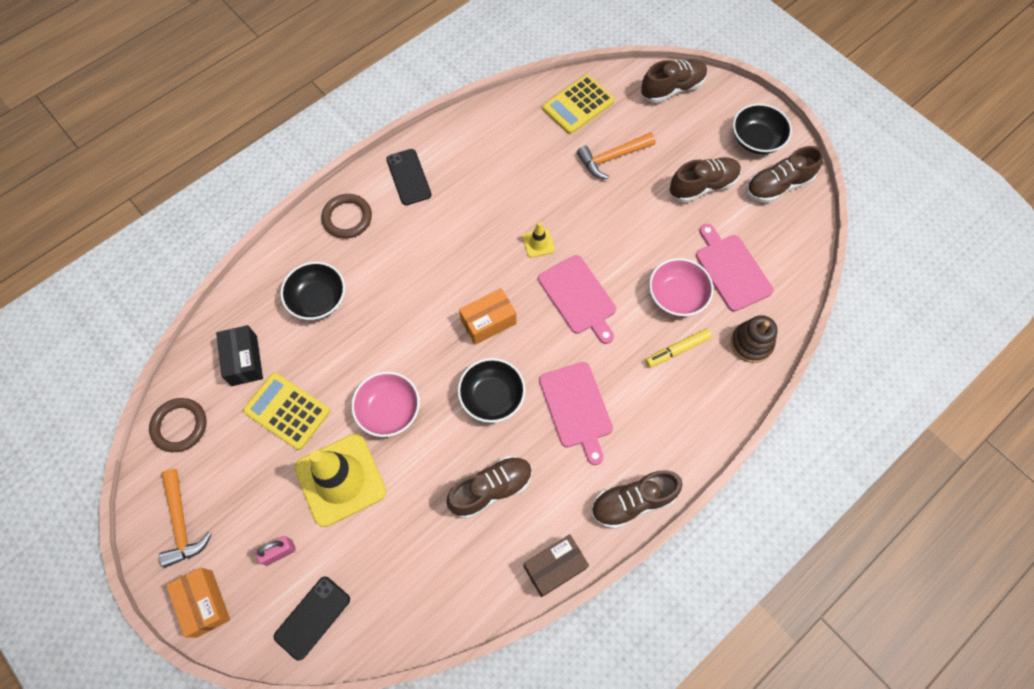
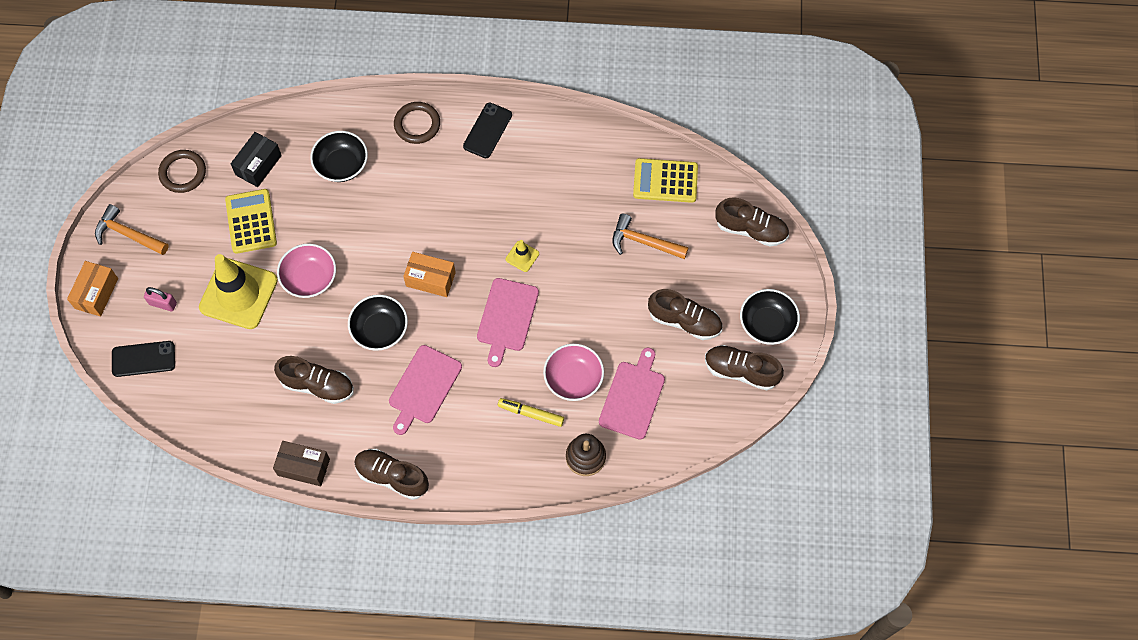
camera: 45 degrees right, 0 degrees up
orange hammer [159,469,212,568] -> orange hammer turned 90 degrees clockwise [95,204,169,255]

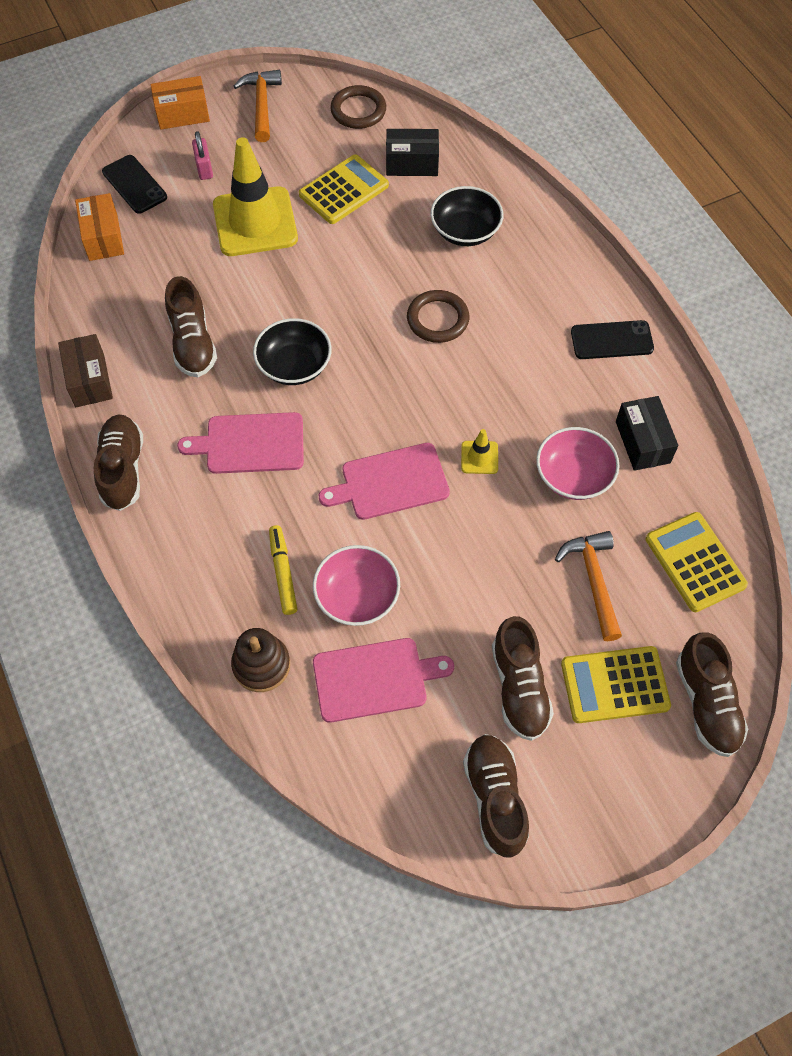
camera: 60 degrees right, 5 degrees down
pink bowl [277,244,336,298] -> pink bowl moved to [536,427,619,500]
brown ring [394,102,440,144] -> brown ring moved to [407,290,469,343]
orange box [403,252,456,297] -> orange box moved to [75,193,124,261]
black bowl [740,289,800,345] -> none
none -> yellow calculator [561,646,671,723]
none -> black box [616,396,678,471]

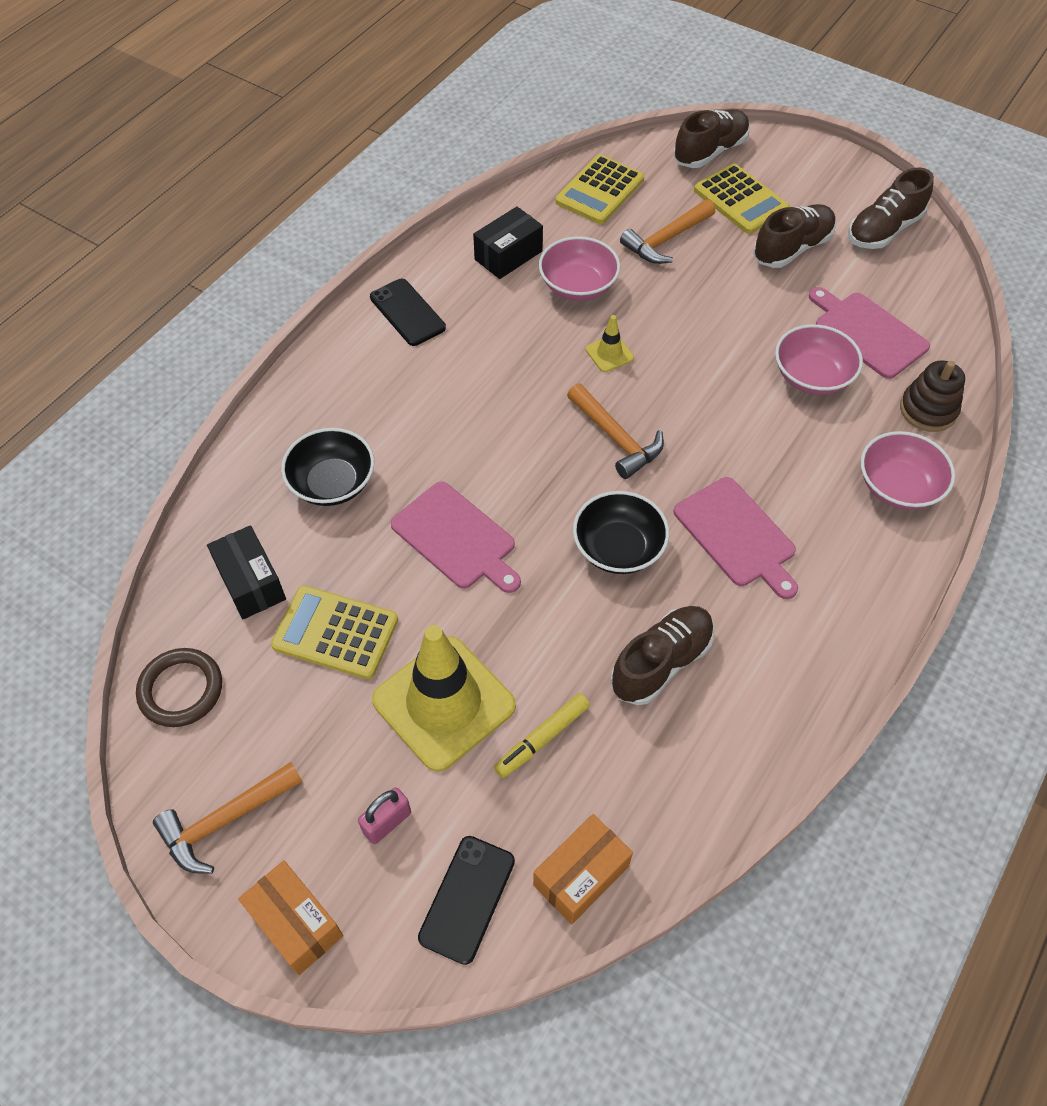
camera: 120 degrees left, 5 degrees down
brown box [58,334,113,407] -> none
brown shoe [94,414,143,511] -> none
yellow marker [269,525,297,615] -> yellow marker moved to [494,693,590,778]
pink cutting board [319,443,450,520] -> pink cutting board moved to [391,482,521,593]
brown ring [407,290,469,343] -> none
none -> orange hammer [567,383,664,479]
none -> pink bowl [861,431,955,510]

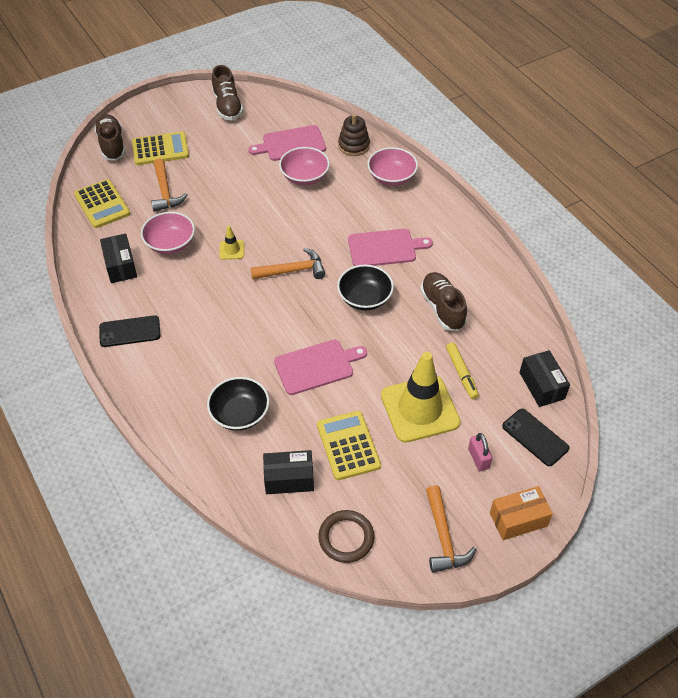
camera: 65 degrees left, 5 degrees down
yellow calculator [271,585,398,679] -> yellow calculator turned 120 degrees clockwise [317,411,381,480]
orange box [533,814,633,925] -> black box [519,350,570,407]
brown shoe [753,204,836,268] -> none

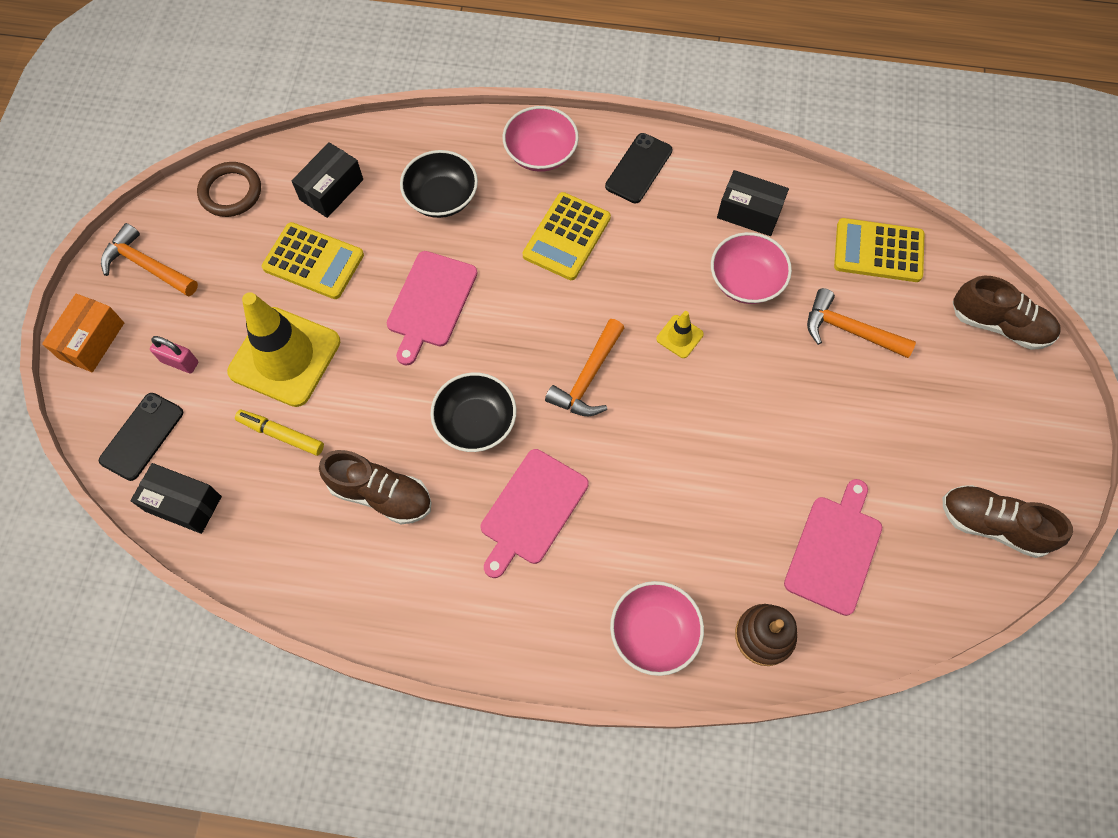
camera: 130 degrees right, 15 degrees up
yellow calculator [132,131,189,165] -> yellow calculator moved to [523,192,611,280]
pink bowl [279,147,330,185] -> pink bowl moved to [503,106,579,172]
black phone [502,409,569,466] -> black phone turned 60 degrees counterclockwise [99,393,183,481]

